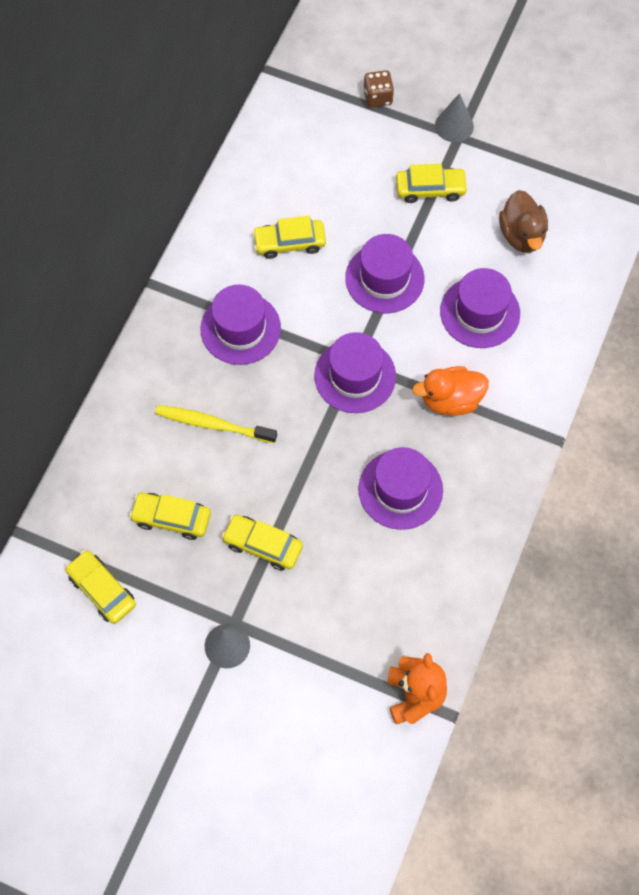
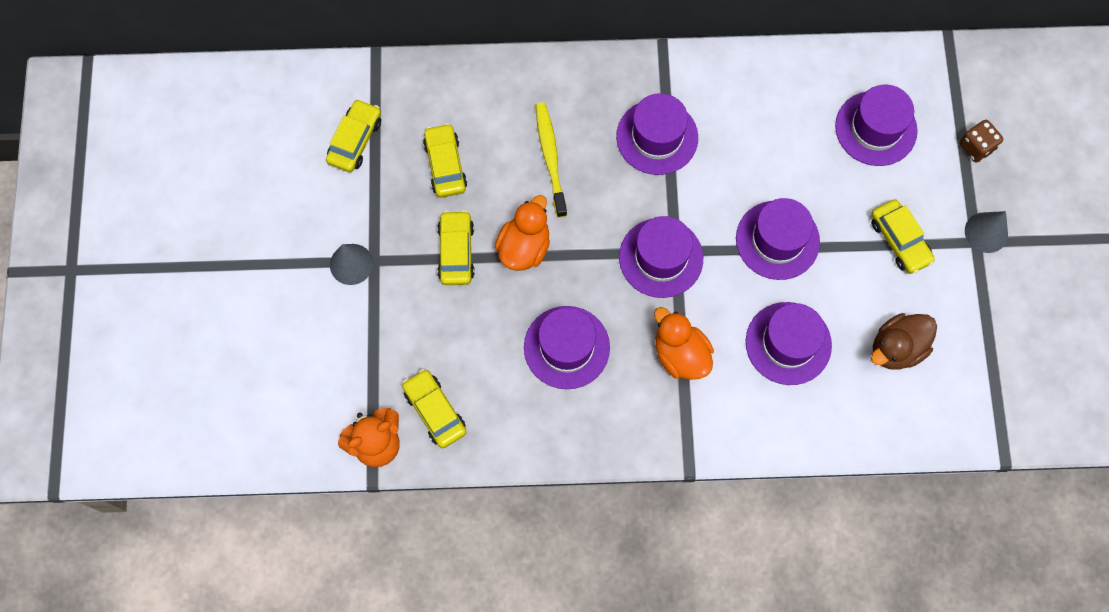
camera: 65 degrees right, 5 degrees up
yellow car [252,216,326,259] -> yellow car moved to [402,369,466,448]
none -> orange duck [495,195,550,271]
none -> purple hat [835,85,918,166]

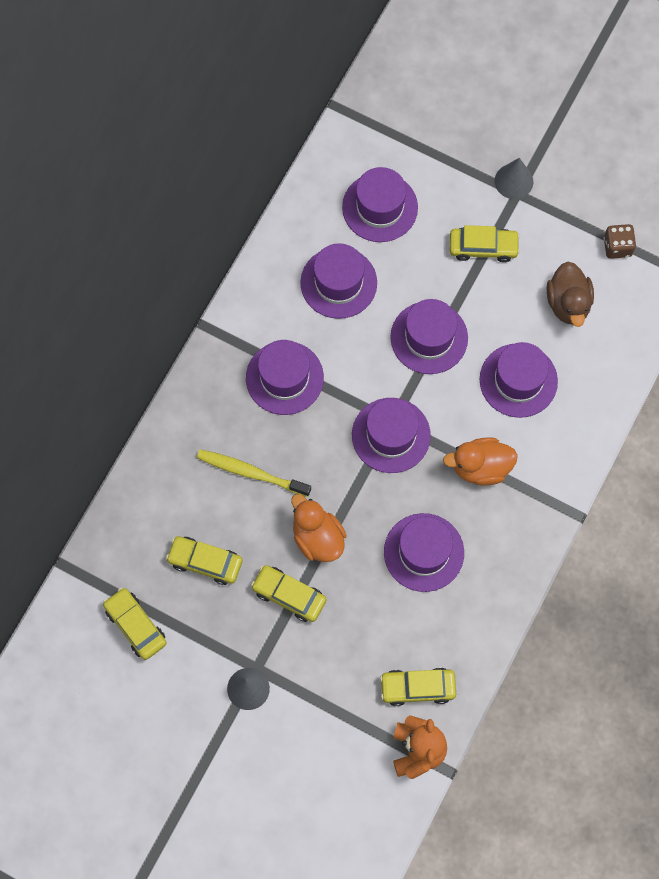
camera: 60 degrees left, 0 degrees up
brown dice [959,120,1003,163] -> brown dice moved to [604,224,636,259]
none -> purple hat [300,243,377,319]

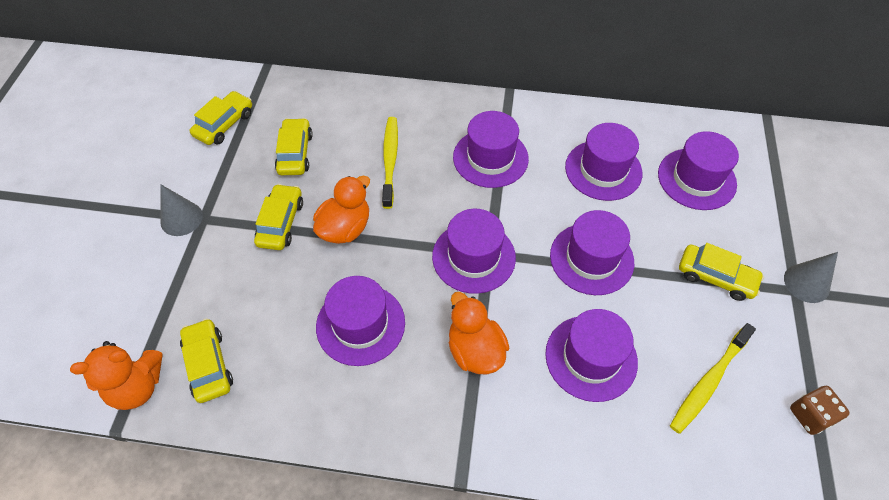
camera: 70 degrees right, 15 degrees down
yellow car [450,225,520,262] -> yellow car turned 45 degrees counterclockwise [679,243,764,301]
brown duck [547,262,594,327] -> yellow toothbrush [670,323,756,434]

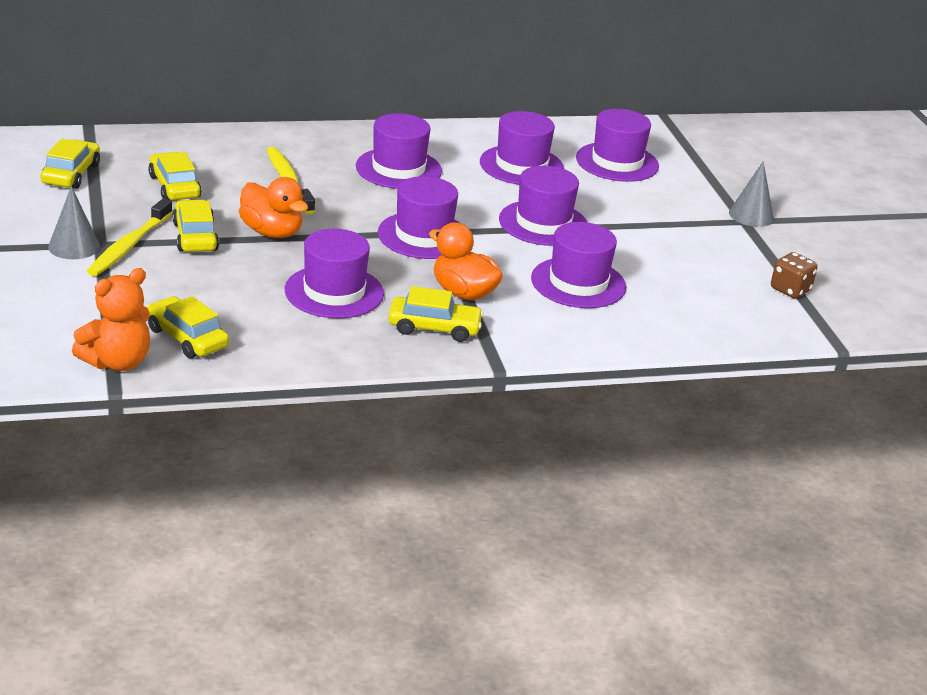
camera: 25 degrees left, 25 degrees down
orange duck [313,175,370,244] -> orange duck turned 120 degrees clockwise [239,177,308,238]
yellow toothbrush [670,323,756,434] -> yellow toothbrush moved to [87,198,173,276]
yellow car [679,243,764,301] -> yellow car moved to [388,286,484,342]

